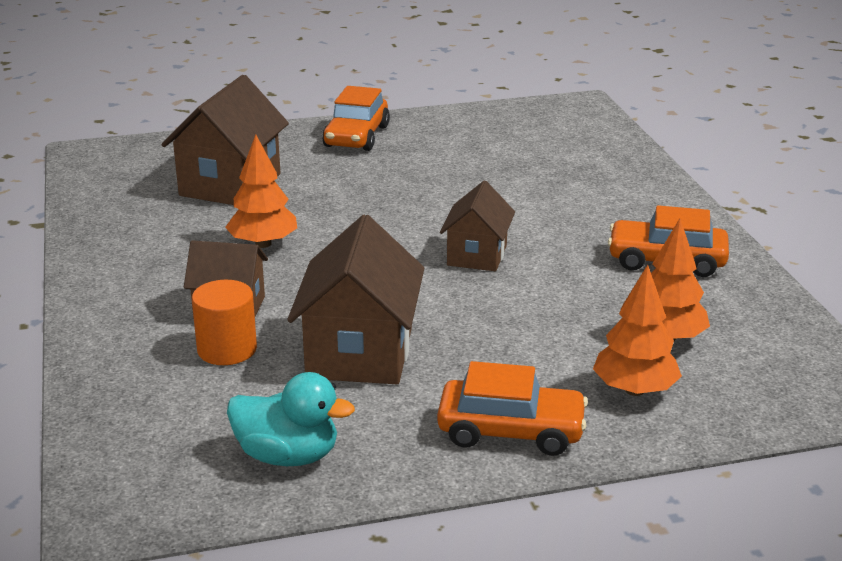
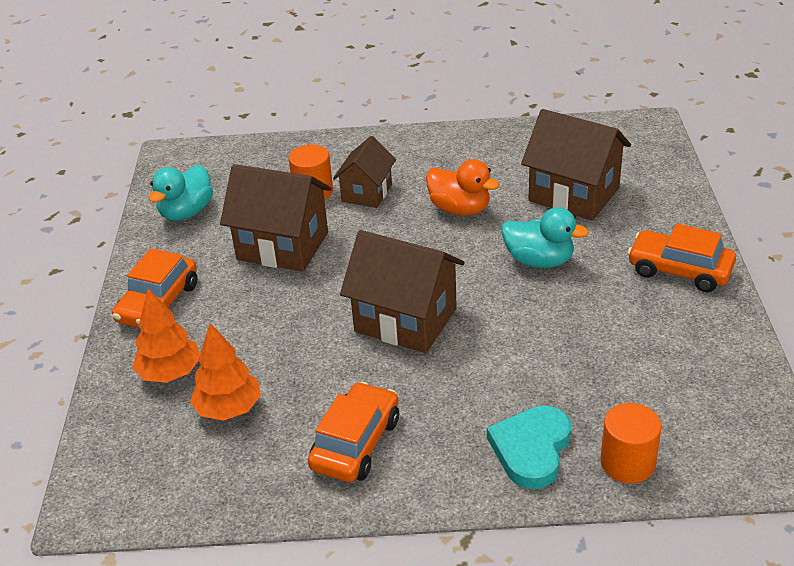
camera: 105 degrees right, 10 degrees up
orange tree [225,134,297,248] -> orange duck [426,159,500,216]
brown house [440,181,515,271] -> brown house [340,230,465,353], size x1.62
none -> turquoise heart [487,406,571,489]
none -> turquoise duck [501,207,589,268]
none -> orange cylinder [600,403,661,484]

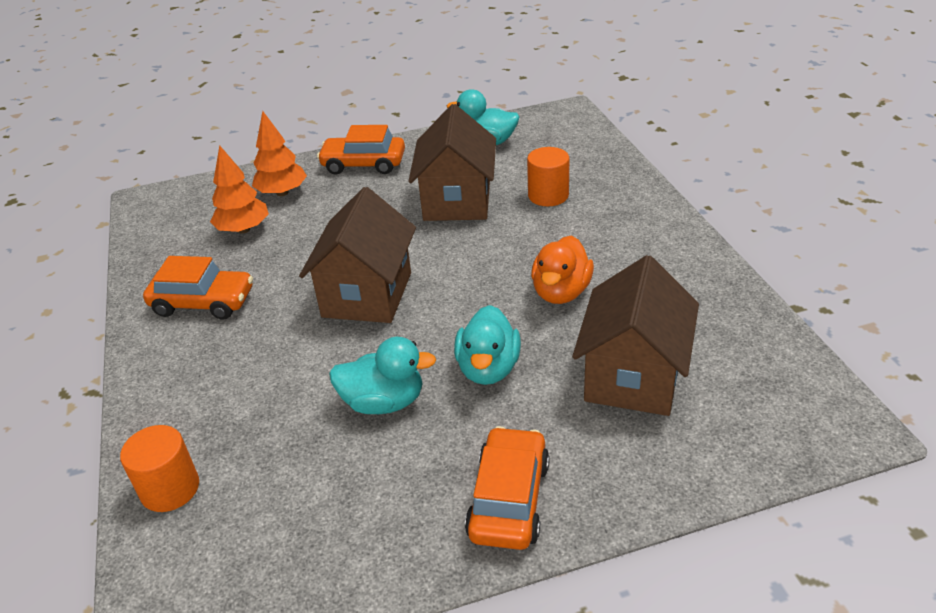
camera: 75 degrees right, 0 degrees up
brown house [333,136,396,208] -> none
turquoise heart [487,406,571,489] -> none
none -> turquoise duck [329,337,436,414]

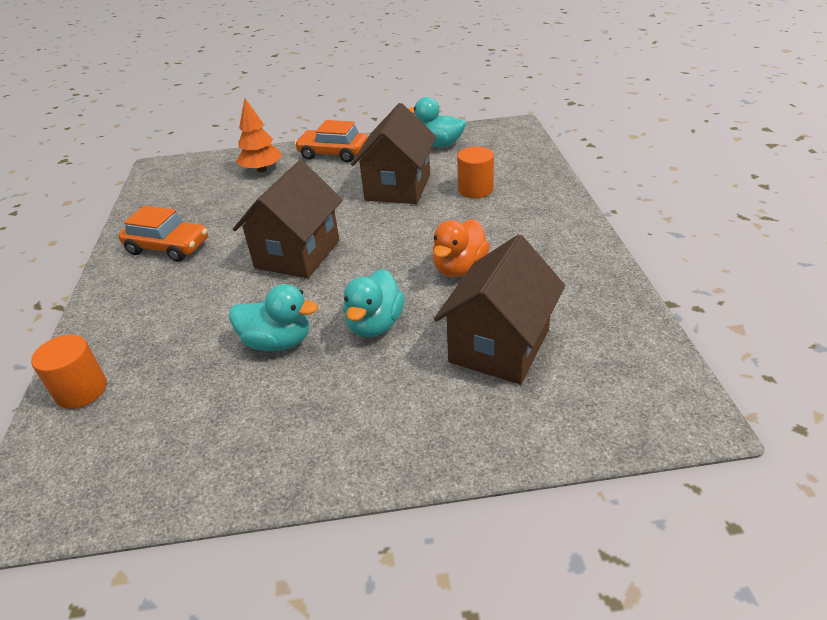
camera: 10 degrees right, 0 degrees up
orange tree [210,145,269,234] -> none
orange car [465,426,550,550] -> none

